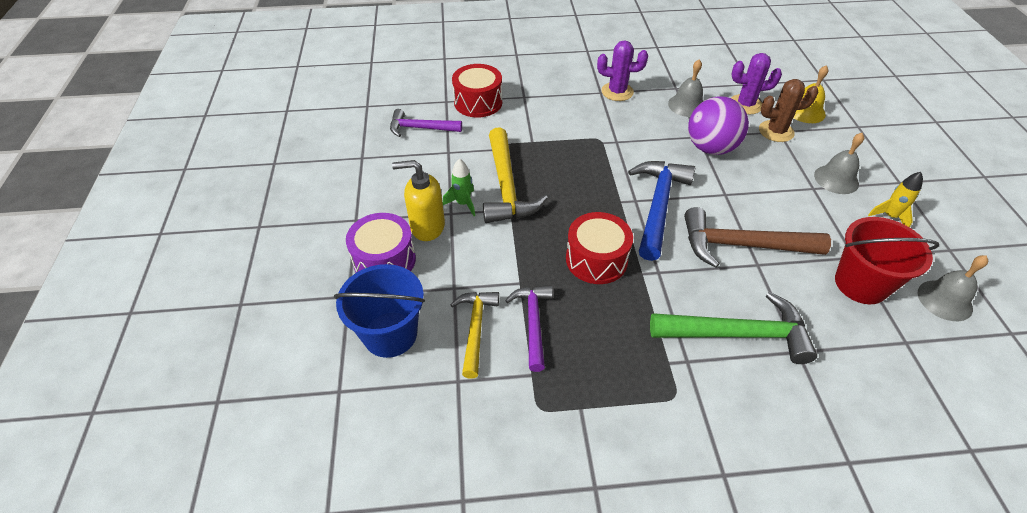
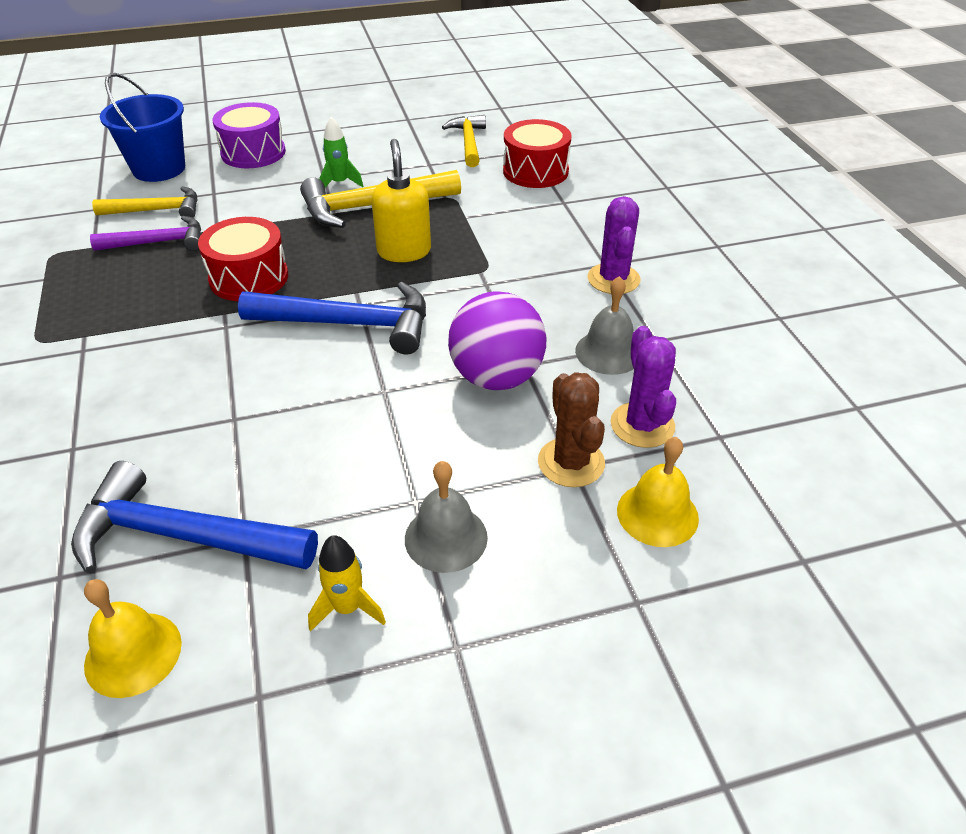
camera: 80 degrees right, 5 degrees down
purple hammer [390,109,462,137] -> yellow hammer [442,115,486,167]
yellow soap dispenser [392,160,445,241] -> yellow soap dispenser moved to [371,139,431,262]
green hammer [650,292,817,364] -> none
brown hammer [684,207,831,268] -> none
red bucket [835,217,939,304] -> blue hammer [71,461,318,573]
grey bell [918,255,988,321] -> yellow bell [84,579,182,698]

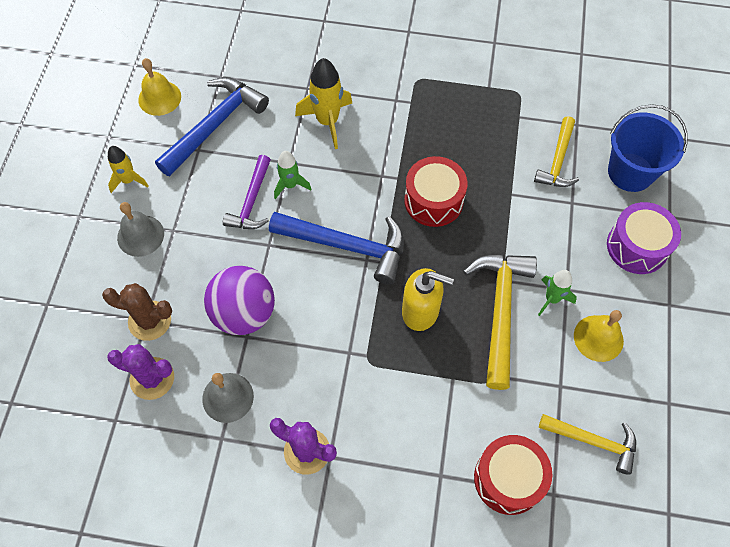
camera: 115 degrees right, 20 degrees up
purple hammer [90,216,201,251] -> purple hammer moved to [223,155,271,229]
blue hammer [238,282,426,354] -> blue hammer turned 105 degrees counterclockwise [269,212,404,285]
yellow bell [617,437,699,547] -> yellow bell moved to [574,310,624,362]
none -> green rocket [274,151,311,199]
none -> yellow rocket [295,58,352,149]

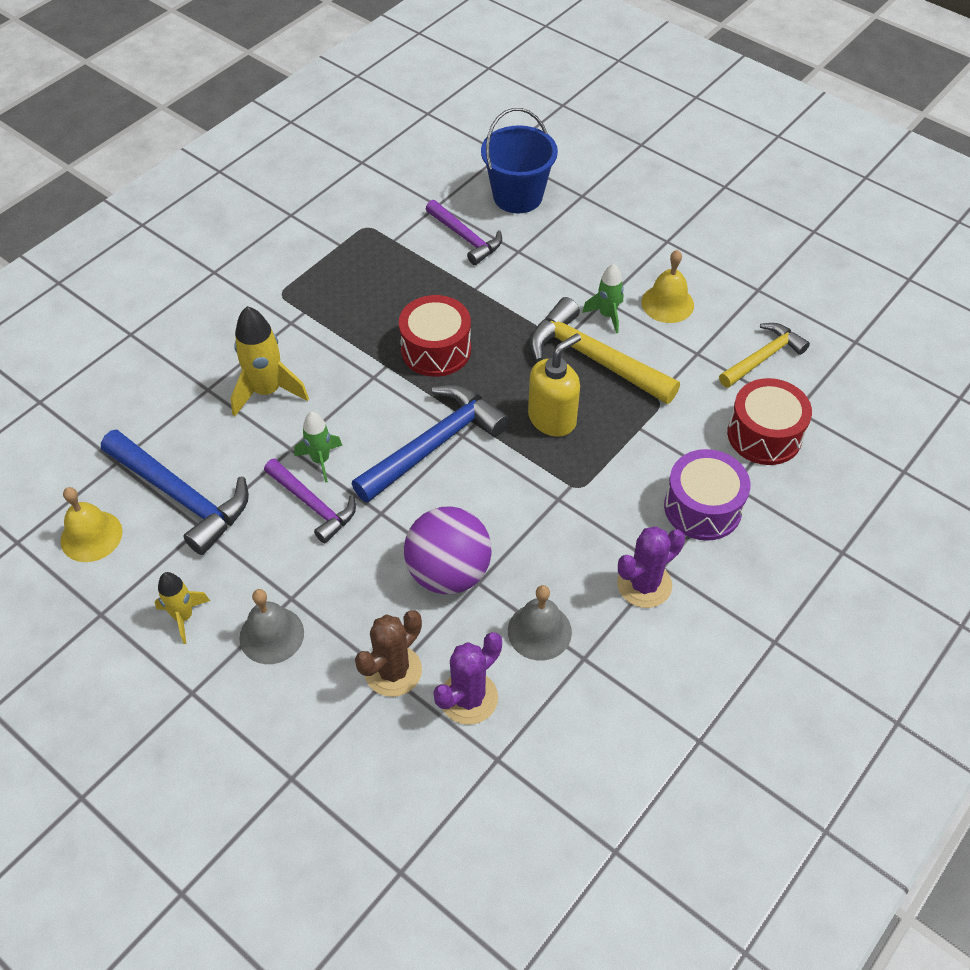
camera: 60 degrees left, 10 degrees down
blue hammer [155,77,269,176] -> blue hammer turned 150 degrees clockwise [101,430,249,555]
yellow hammer [534,116,579,187] -> purple hammer [426,200,502,265]
purple drum [607,202,681,274] -> purple drum moved to [664,449,750,541]

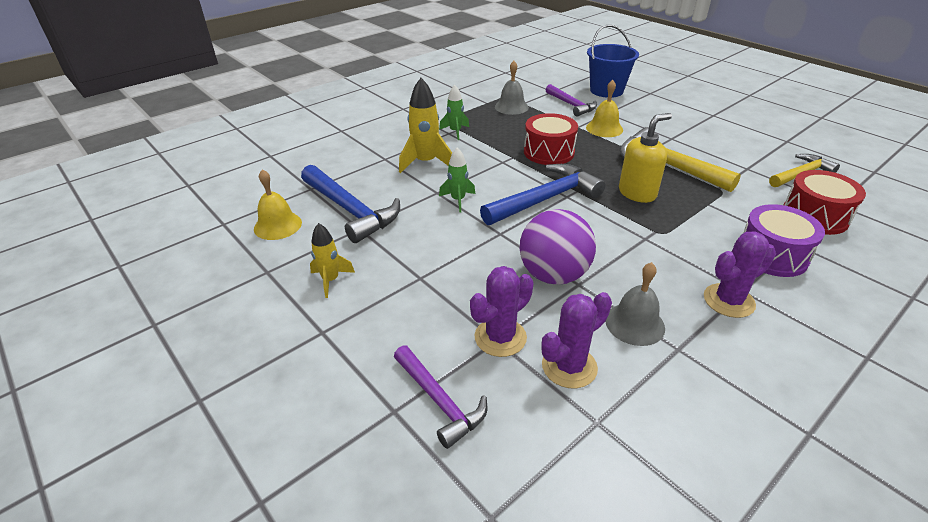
camera: 10 degrees right, 15 degrees down
grey bell [239,589,304,664] -> grey bell moved to [495,61,529,115]
purple hammer [264,458,356,543] -> purple hammer moved to [394,345,487,449]
brown cactus [355,610,422,697] -> purple cactus [470,266,534,357]
green rocket [582,264,624,333] -> green rocket moved to [439,84,469,140]
yellow bell [641,250,694,323] -> yellow bell moved to [586,80,623,137]

